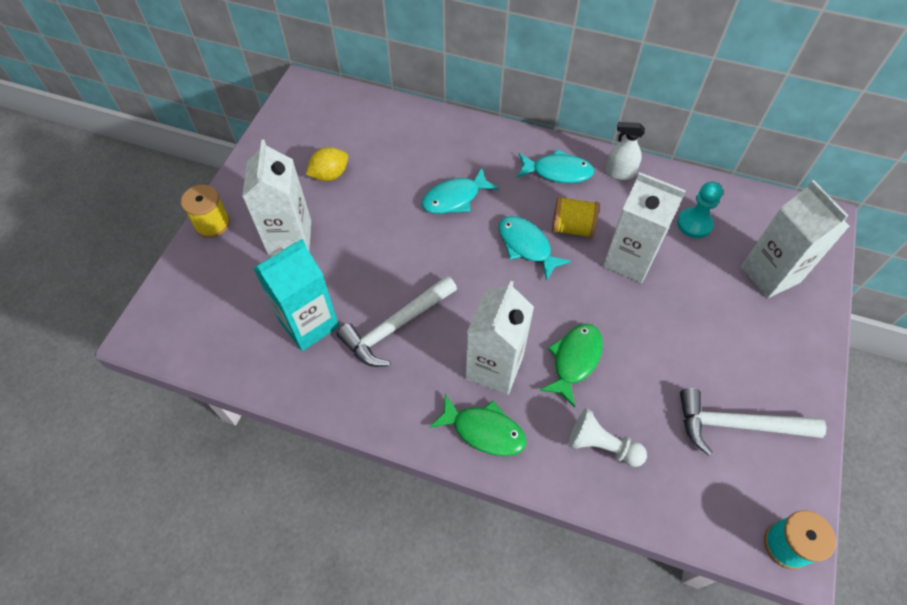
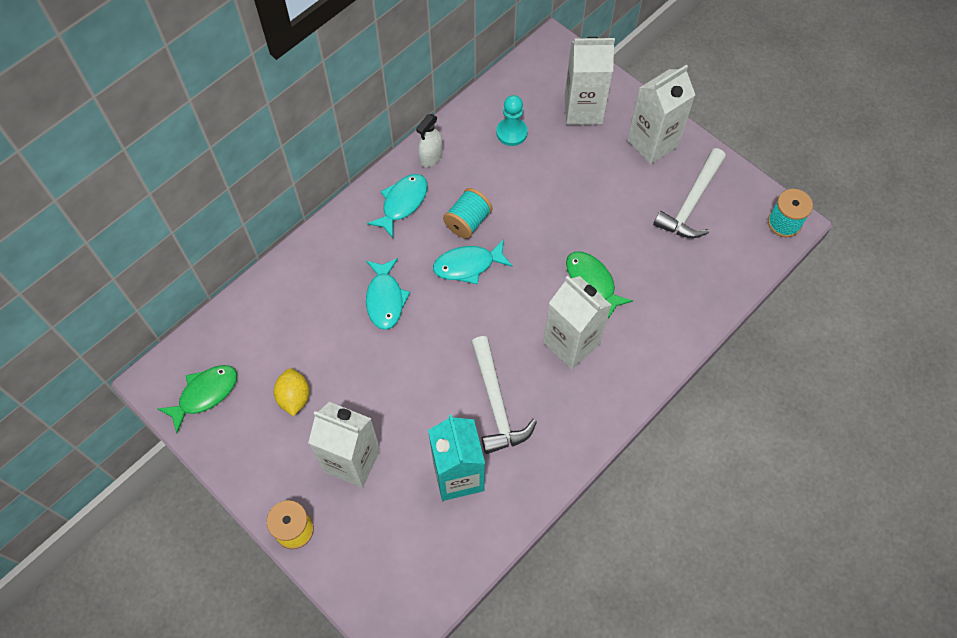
camera: 65 degrees left, 5 degrees up
green fish [429,394,526,456] -> green fish moved to [158,365,237,433]
yellow spool [552,196,599,238] -> turquoise spool [443,188,492,239]
white pawn [568,408,647,467] -> none
white carton [603,172,686,284] -> white carton moved to [627,65,695,164]

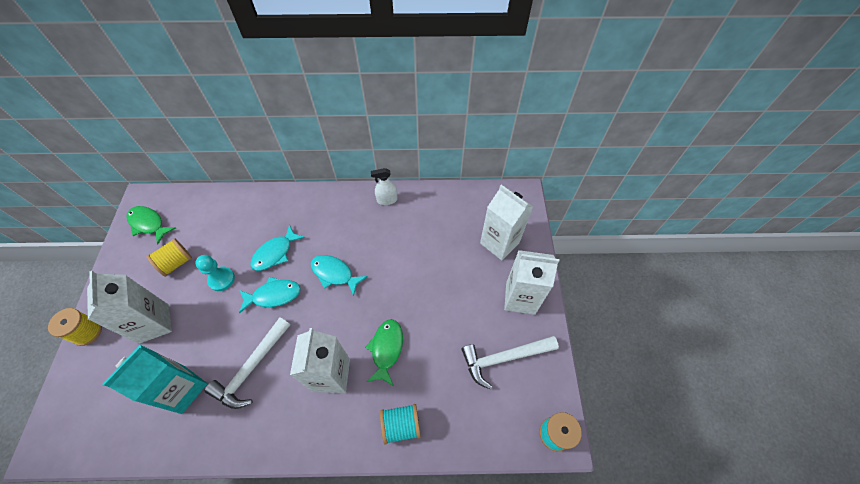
camera: 45 degrees right, 5 degrees down
green fish [158,365,237,433] -> green fish turned 150 degrees counterclockwise [126,206,176,244]
yellow lemon [274,368,310,416] -> yellow spool [146,238,192,277]
turquoise fish [367,174,428,238] -> turquoise fish moved to [239,277,301,313]
turquoise spool [443,188,492,239] -> turquoise spool moved to [380,404,421,445]
turquoise pawn [496,95,528,146] -> turquoise pawn moved to [195,255,235,291]

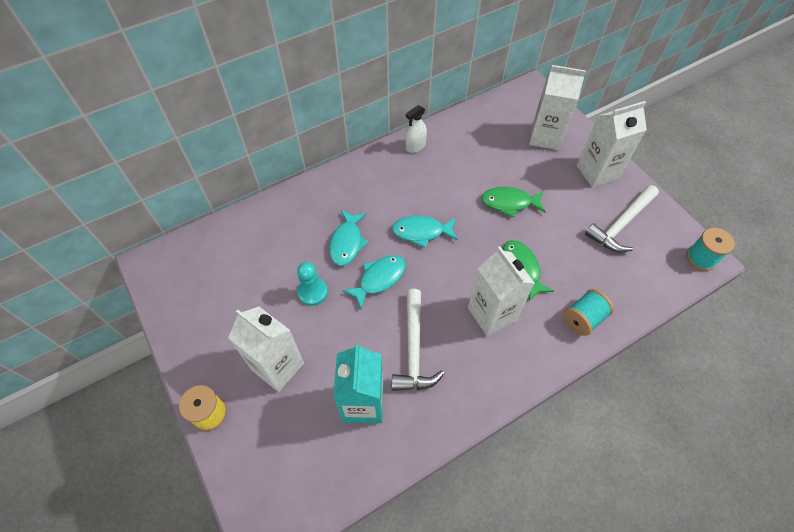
camera: 30 degrees left, 0 degrees up
green fish [126,206,176,244] -> green fish moved to [481,187,546,218]
yellow spool [146,238,192,277] -> none

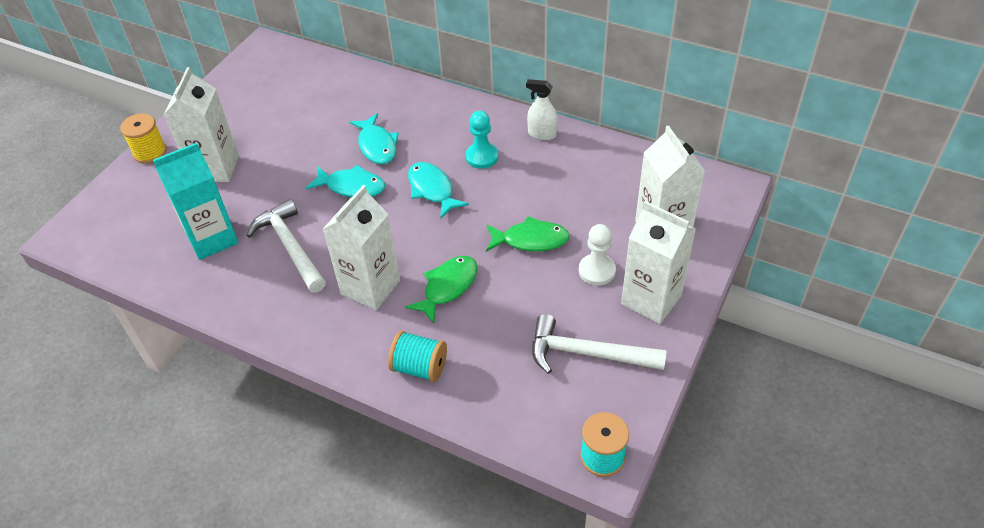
camera: 60 degrees right, 10 degrees down
turquoise pawn [297,262,328,306] -> turquoise pawn moved to [466,111,498,169]
turquoise fish [329,210,369,266] -> turquoise fish turned 90 degrees counterclockwise [349,113,399,164]
white hammer [392,289,444,391] -> white hammer turned 90 degrees clockwise [247,199,326,293]
green fish [481,187,546,218] -> green fish turned 120 degrees clockwise [486,216,570,252]
none -> white pawn [579,224,616,286]

